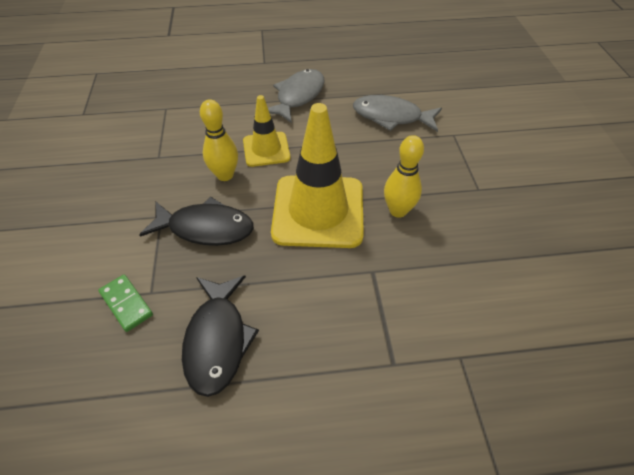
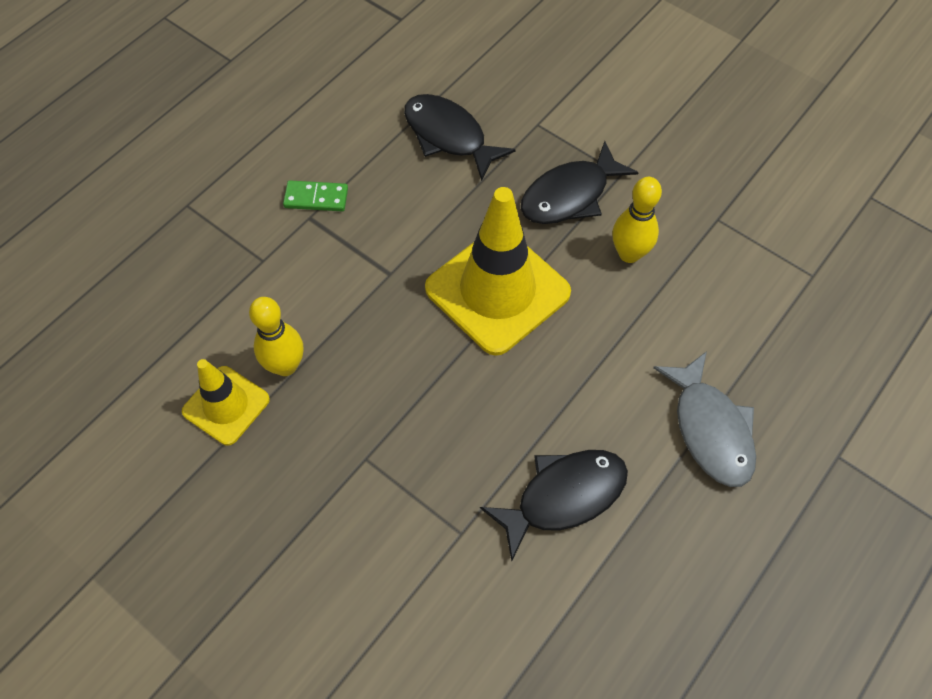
camera: 135 degrees right, 10 degrees up
green domino [98,274,153,332] -> green domino moved to [283,180,348,211]
yellow traffic cone [243,95,291,167] -> yellow traffic cone moved to [182,359,270,446]
grey fish [353,95,442,132] -> black fish [480,450,628,561]
yellow bowling pin [384,135,424,217] -> yellow bowling pin moved to [249,297,304,376]

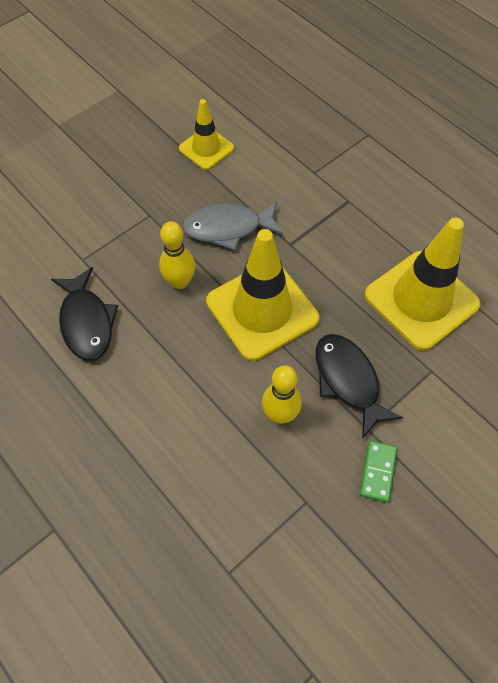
camera: 100 degrees right, 0 degrees up
yellow bowling pin [249,297,304,376] -> yellow bowling pin moved to [159,221,195,289]
green domino [283,180,348,211] -> green domino moved to [360,441,397,502]
black fish [404,94,516,181] -> yellow traffic cone [364,218,481,351]
grey fish [653,351,756,487] -> grey fish moved to [182,202,283,250]

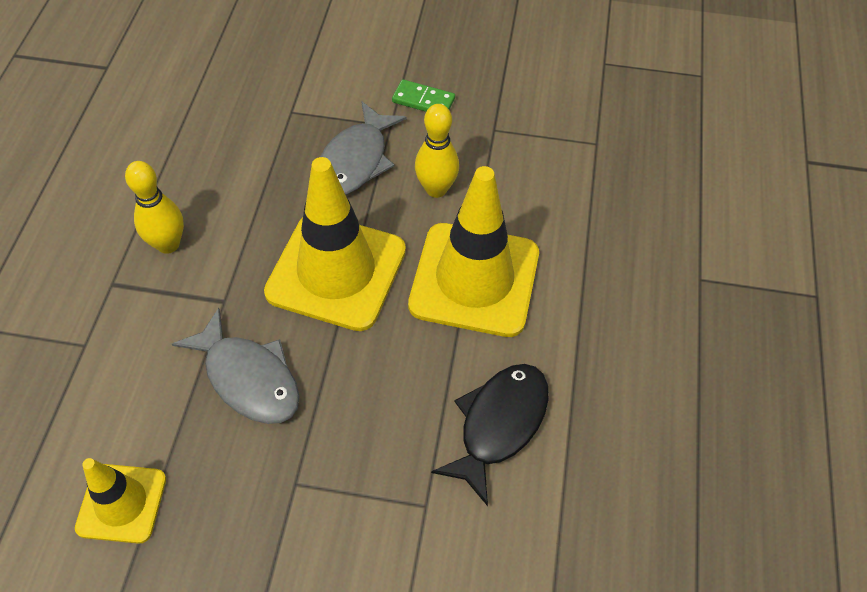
camera: 130 degrees left, 5 degrees down
yellow bowling pin [159,221,195,289] -> yellow bowling pin moved to [125,161,184,254]
black fish [316,334,403,439] -> grey fish [320,101,407,195]
green domino [360,441,397,502] -> green domino turned 45 degrees clockwise [392,79,455,112]
yellow traffic cone [364,218,481,351] -> yellow traffic cone moved to [408,166,539,337]

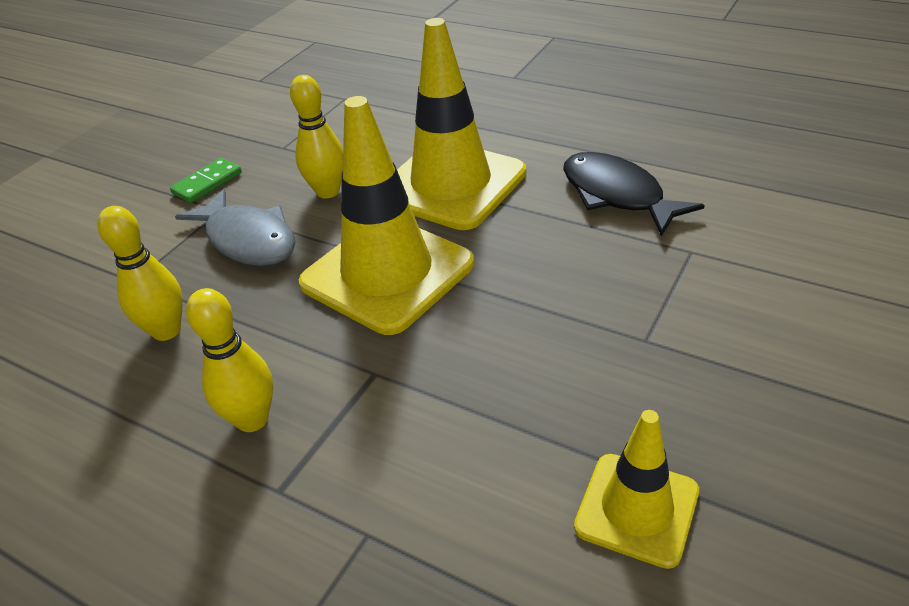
camera: 65 degrees left, 15 degrees down
grey fish [172,308,300,424] -> none
none -> yellow bowling pin [98,206,183,341]

